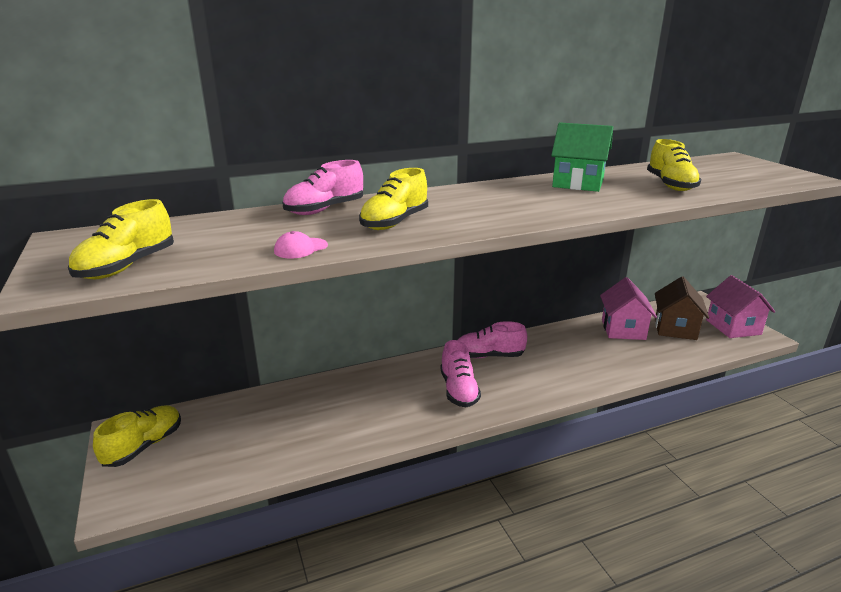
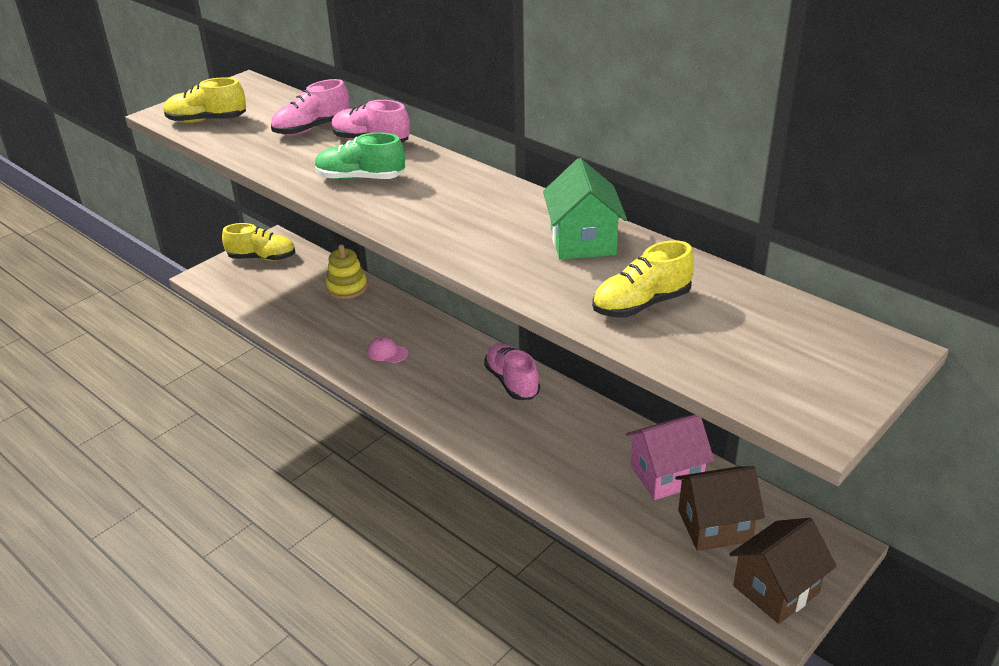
camera: 65 degrees right, 10 degrees up
pink cap [274,231,328,258] -> pink cap moved to [367,337,408,363]
yellow shoe [359,168,428,230] -> green shoe [315,132,405,180]
pink shoe [440,340,481,407] -> pink shoe moved to [271,79,349,136]
pink house [706,275,775,338] -> brown house [729,518,837,624]
none -> yellow stacking toy [326,245,367,299]

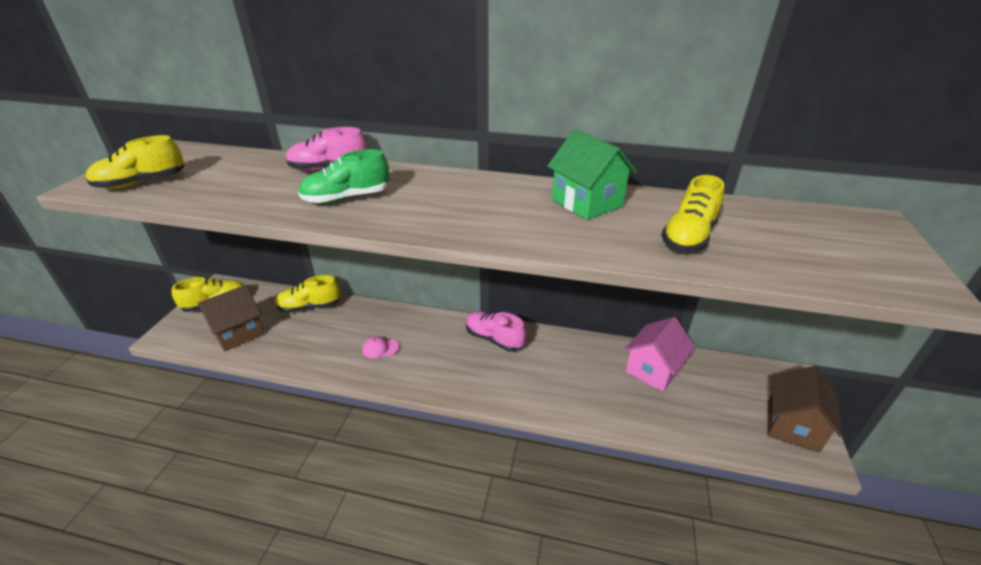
camera: 30 degrees left, 0 degrees up
pink shoe [271,79,349,136] -> none
yellow stacking toy [326,245,367,299] -> yellow shoe [275,275,341,313]
brown house [675,466,765,551] -> brown house moved to [198,285,264,351]

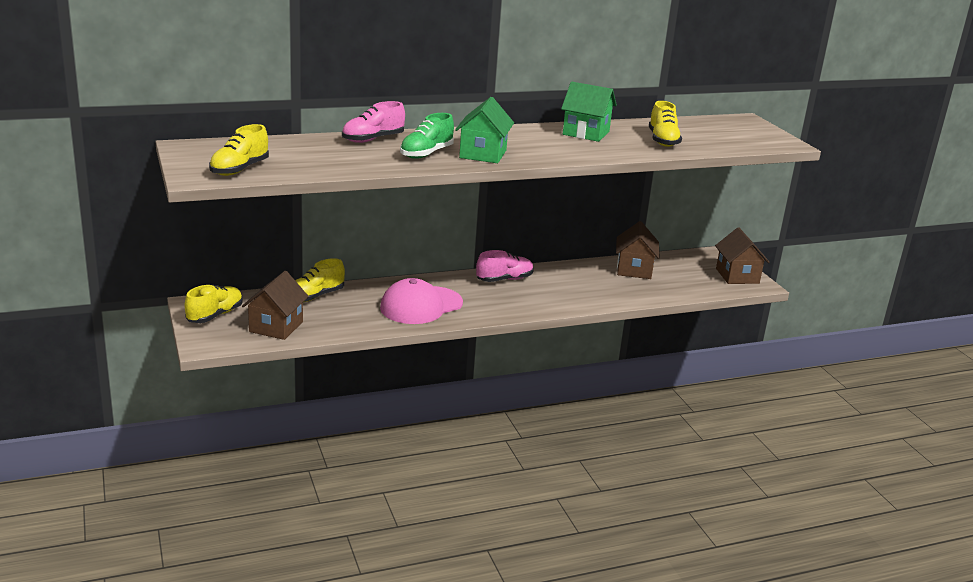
camera: 35 degrees left, 10 degrees down
pink cap [362,336,399,359] -> pink cap [380,278,463,324], size x2.50
pink shoe [466,311,526,351] -> pink shoe turned 150 degrees clockwise [476,250,534,282]
pink house [624,317,695,392] -> brown house [616,221,660,279]
none -> green house [455,97,514,163]

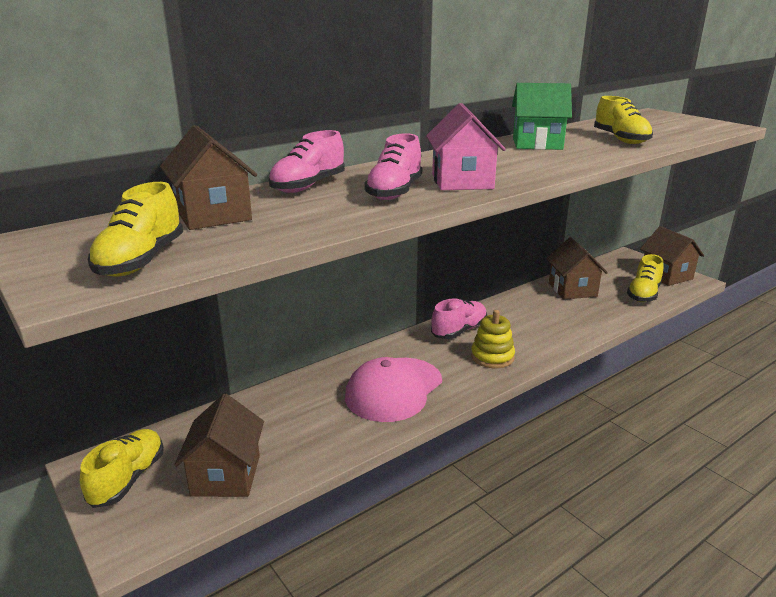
camera: 15 degrees left, 0 degrees up
yellow shoe [295,258,345,302] -> yellow shoe moved to [627,254,663,302]
green shoe [400,113,454,159] -> pink shoe [364,133,422,200]
green house [455,97,514,163] -> pink house [426,103,506,190]
none -> brown house [160,125,257,230]
none -> yellow stacking toy [471,310,515,368]

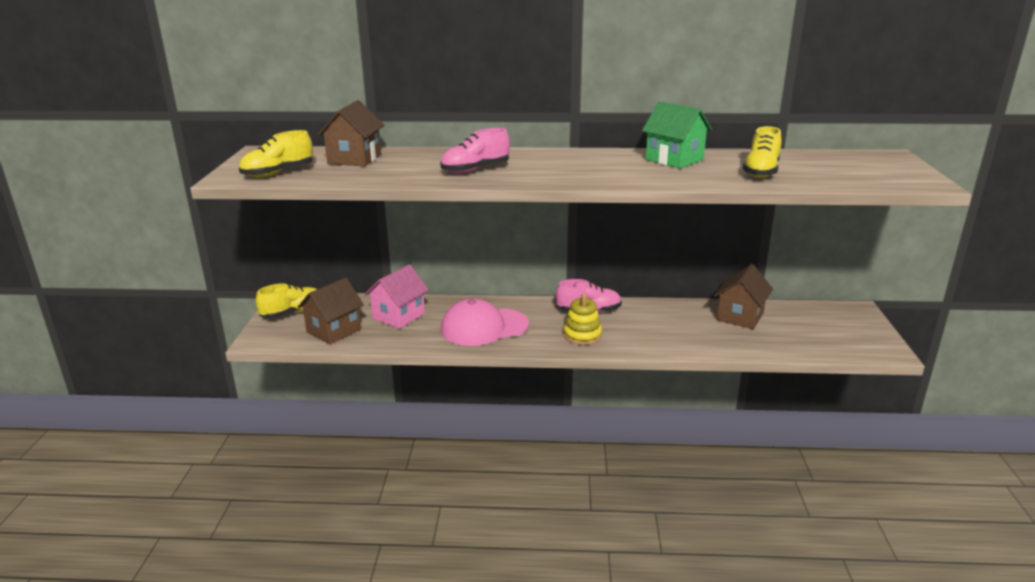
camera: 40 degrees right, 0 degrees up
pink shoe [269,130,345,193] -> none
pink house [426,103,506,190] -> pink house moved to [364,264,429,329]
yellow shoe [627,254,663,302] -> none
brown house [640,226,704,286] -> none

